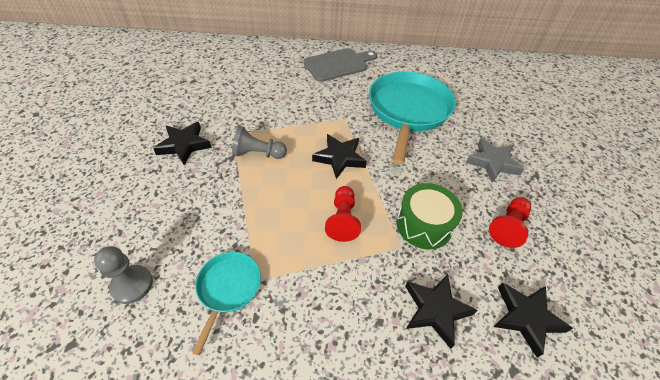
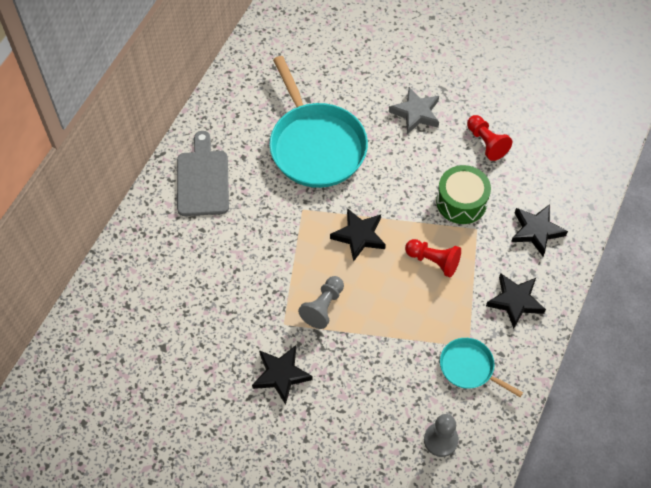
camera: 65 degrees left, 10 degrees up
turquoise pan [369,71,456,165] -> turquoise pan turned 150 degrees counterclockwise [269,56,368,188]
black star [493,283,573,358] -> black star moved to [486,273,546,329]

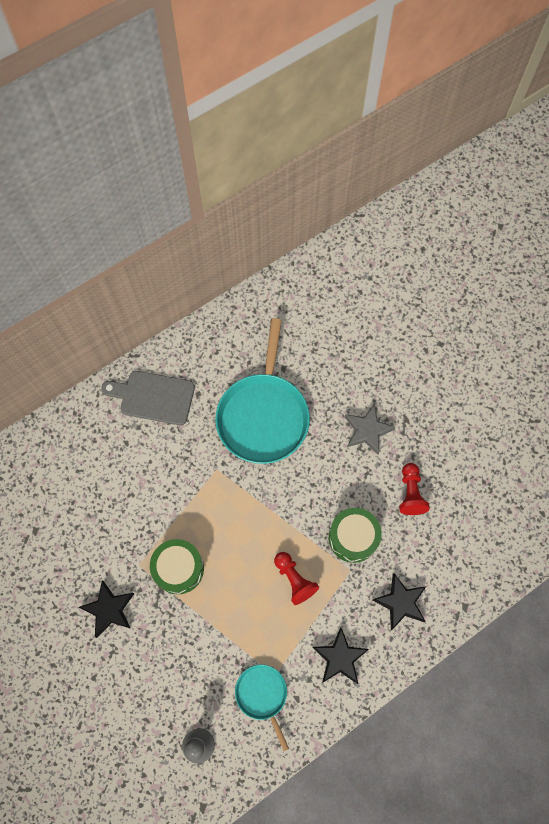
camera: 30 degrees right, 10 degrees up
grey cutting board [177,131,229,216] -> grey cutting board turned 105 degrees counterclockwise [101,371,195,425]
grey pawn [298,276,344,329] -> green drum [150,539,204,594]
black star [330,208,386,262] -> none

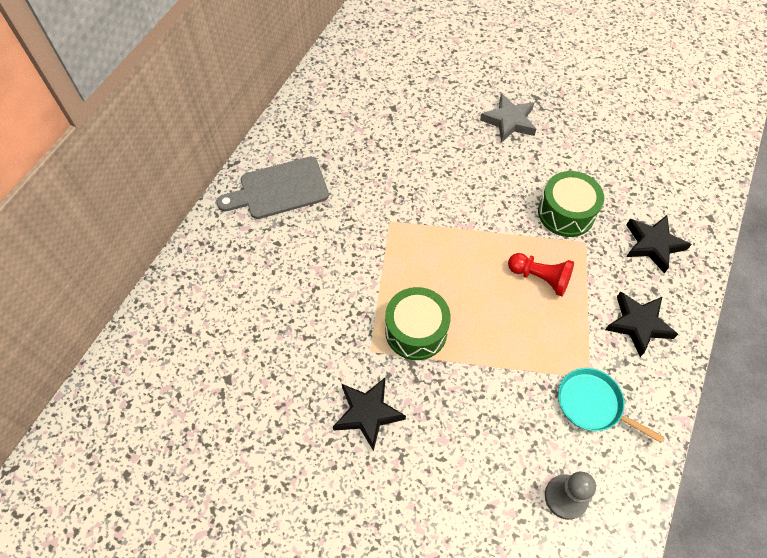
camera: 30 degrees left, 10 degrees down
turquoise pan [215,318,310,464] -> none
red pawn [399,463,430,515] -> none

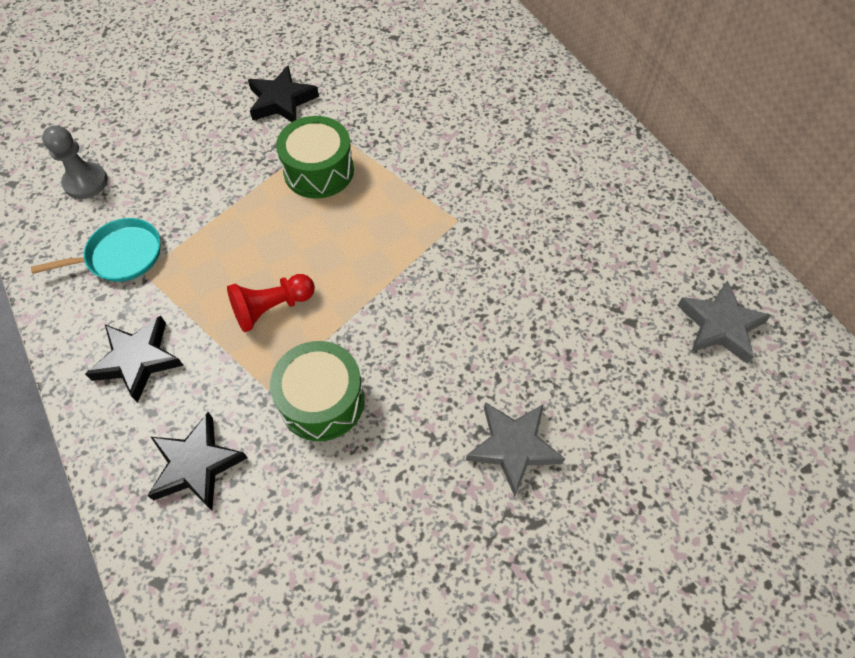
camera: 125 degrees right, 0 degrees up
grey cutting board [217,157,329,219] -> none
none -> grey star [677,280,772,364]

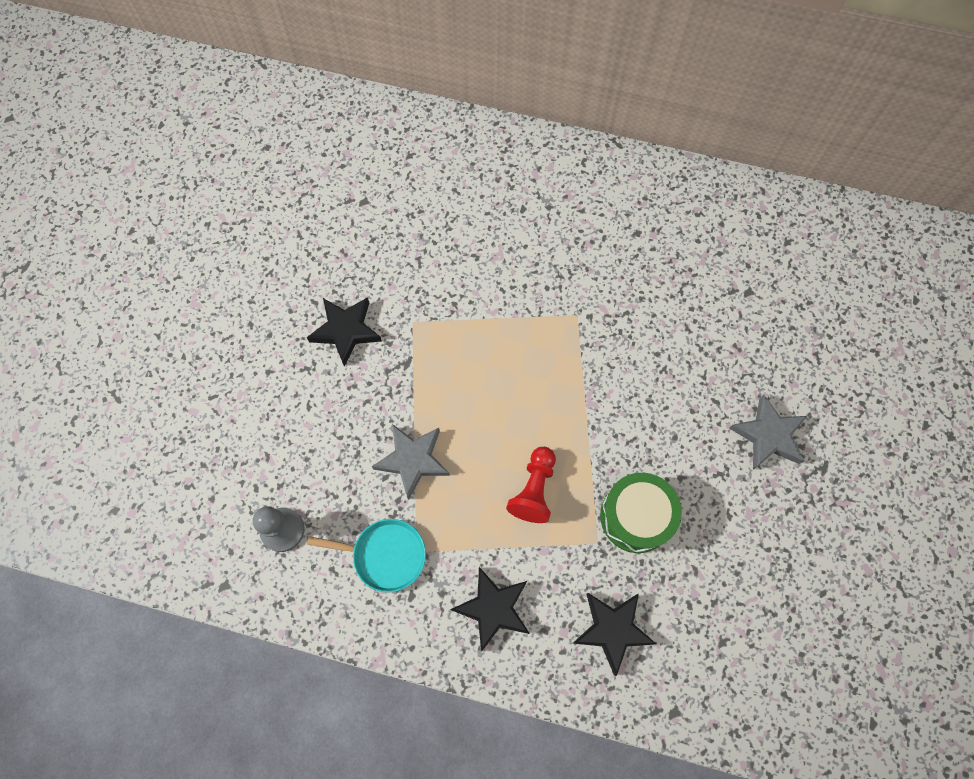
camera: 45 degrees left, 10 degrees up
turquoise pan [31,218,160,282] -> turquoise pan turned 75 degrees clockwise [307,519,426,593]
green drum [276,116,354,199] -> none
grey star [677,280,772,364] -> grey star moved to [372,424,450,500]

